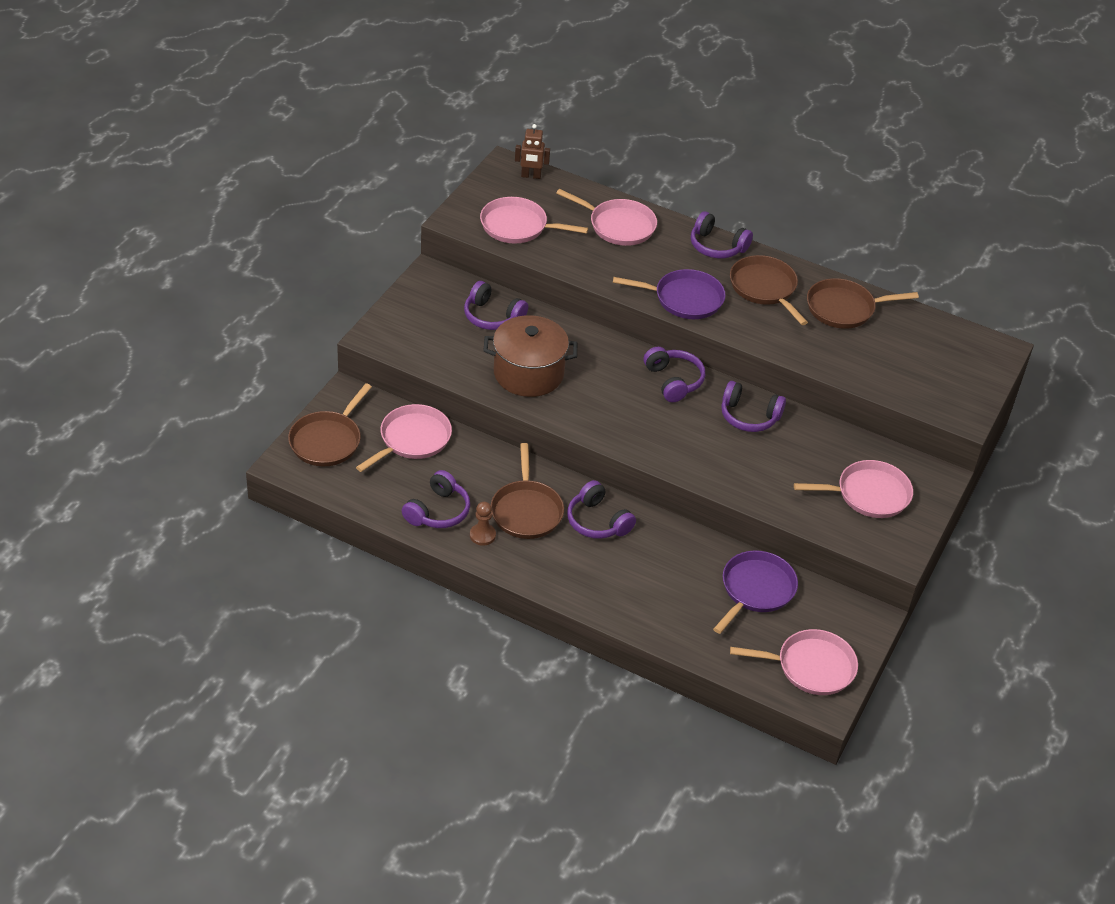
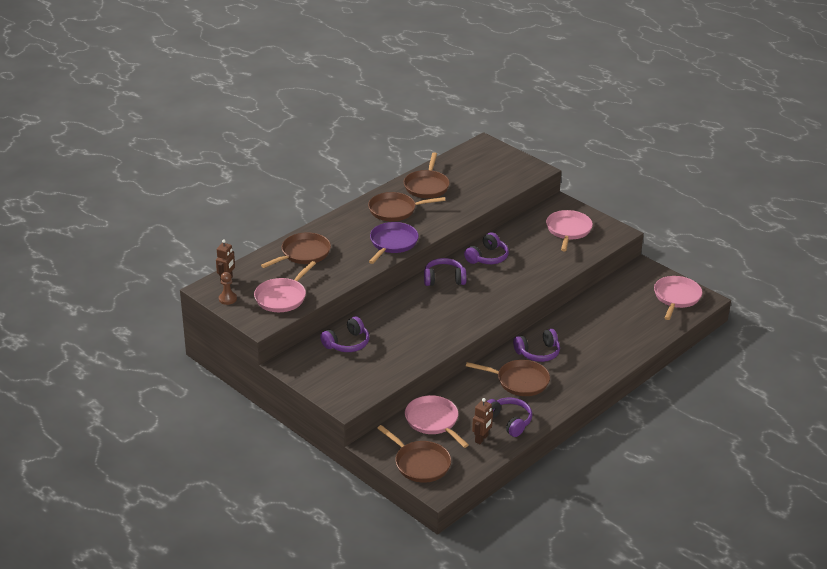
camera: 70 degrees left, 10 degrees down
brown pawn [470,502,496,546] -> brown pawn moved to [219,272,237,305]
brown pot [483,315,577,397] -> none
pink pan [556,189,657,246] -> brown pan [261,232,331,268]
purple headphones [691,211,753,258] -> none
purple pan [713,551,798,634] -> none
none -> brown robot [472,398,493,444]

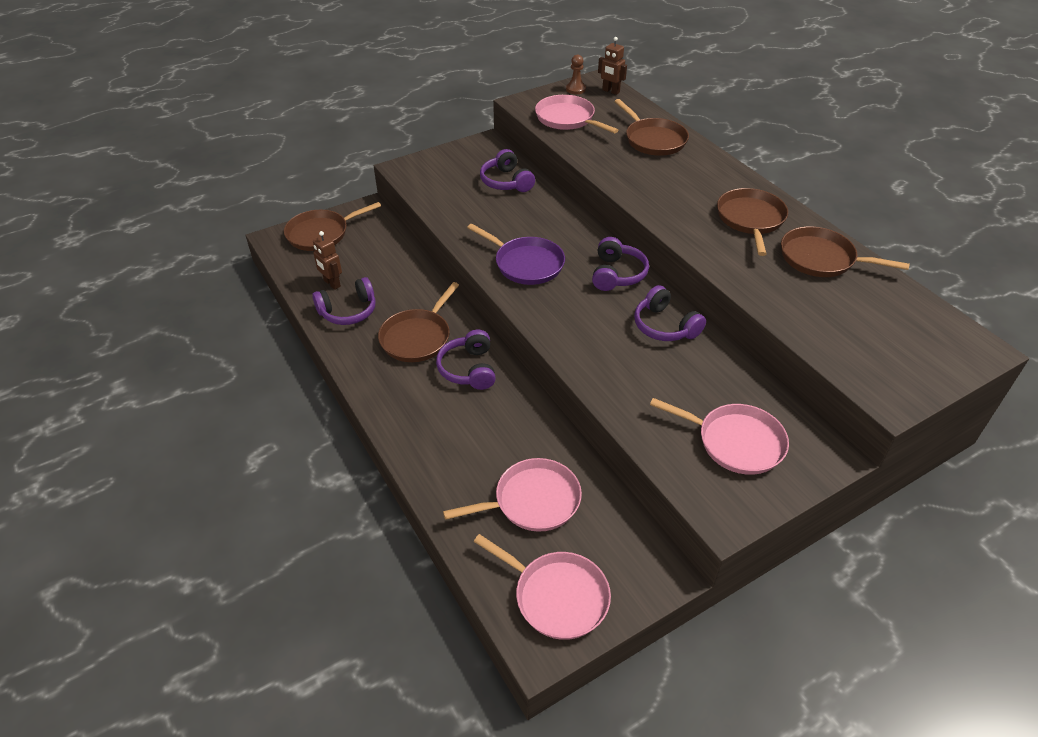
camera: 105 degrees right, 10 degrees up
purple pan [369,222,419,264] -> purple pan moved to [467,224,565,285]
pink pan [405,395,469,448] -> pink pan moved to [443,458,582,532]

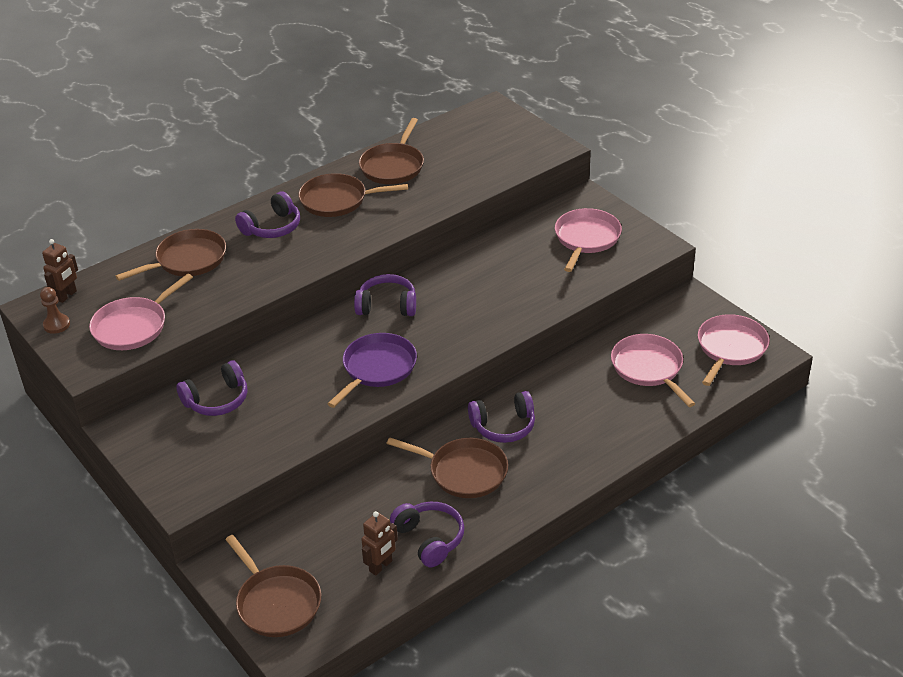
camera: 95 degrees left, 5 degrees down
purple headphones [634,285,706,341] -> purple headphones moved to [235,191,300,238]

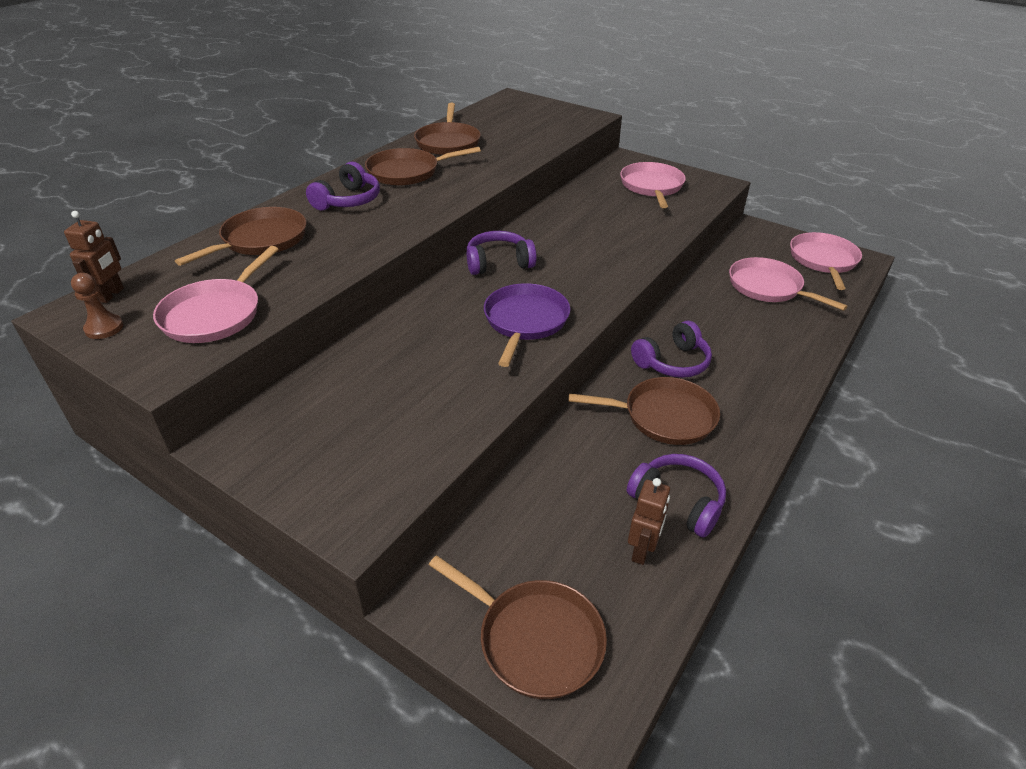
camera: 20 degrees left, 0 degrees up
purple headphones [176,361,247,416] -> none

